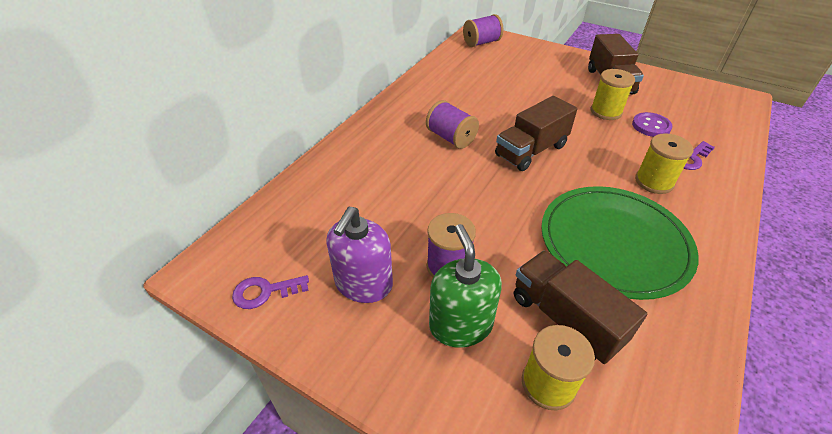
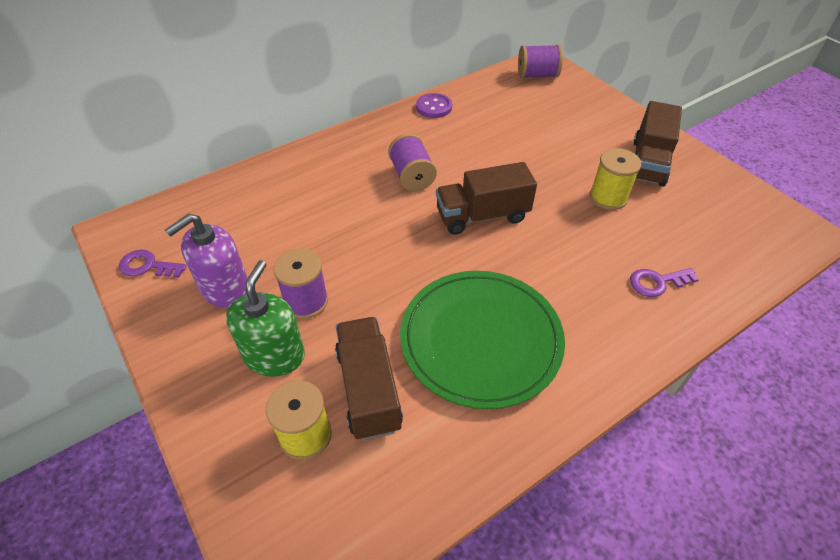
camera: 25 degrees right, 5 degrees up
purple button [632,112,672,137] -> purple button moved to [416,93,452,118]
yellow spool [635,134,694,194] -> none

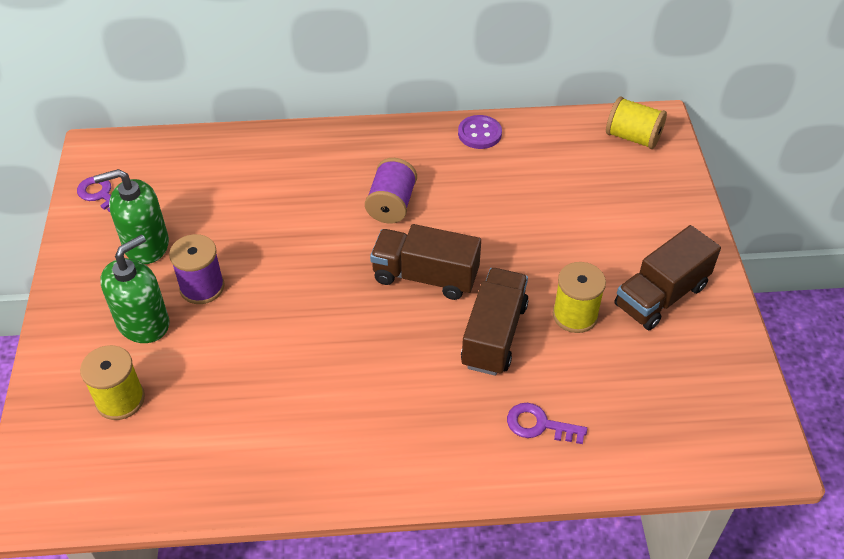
camera: 30 degrees right, 0 degrees up
purple soap dispenser [165,213,247,308] -> green soap dispenser [94,169,169,264]
brown truck [335,317,403,440] -> brown truck moved to [461,268,529,376]
green plate [400,271,565,409] -> none
purple spool [518,45,563,78] -> yellow spool [606,97,667,149]

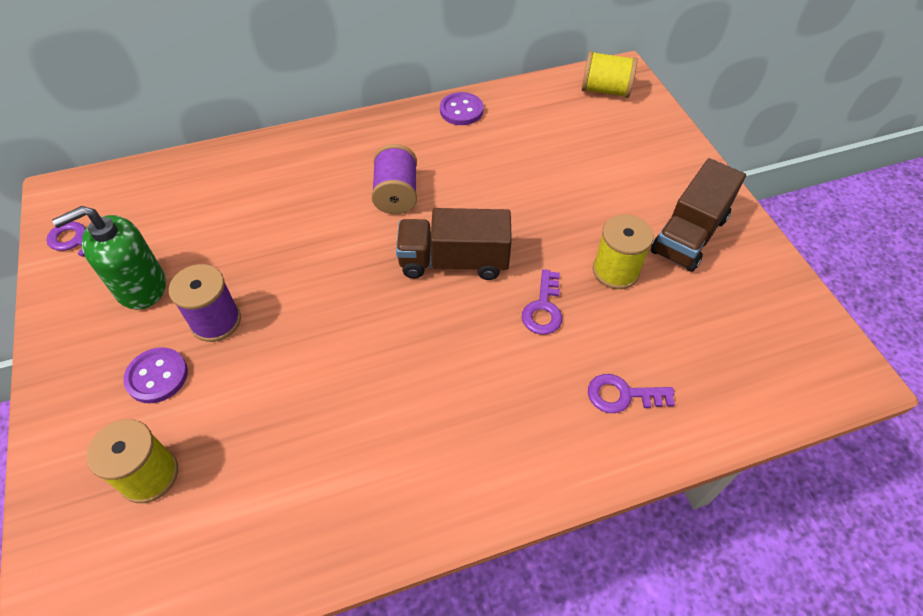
camera: 15 degrees left, 5 degrees up
green soap dispenser [100,234,169,343] -> purple button [123,347,188,403]
brown truck [461,268,529,376] -> purple key [522,269,562,335]

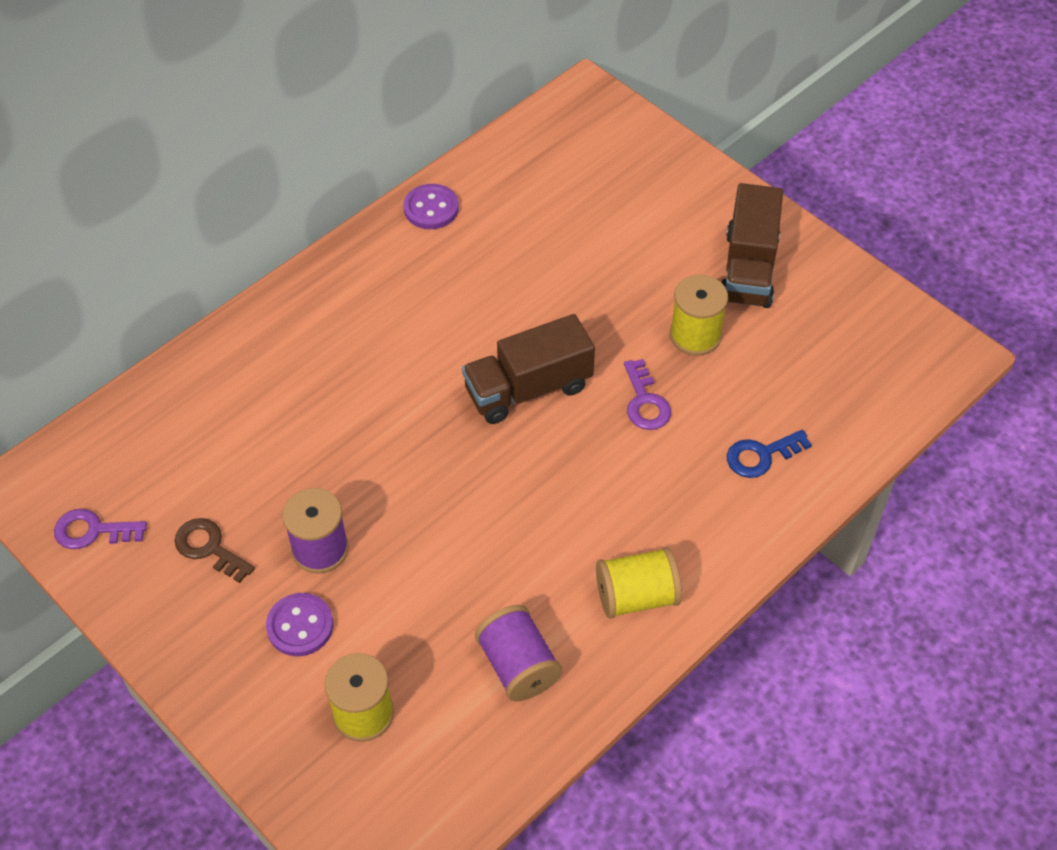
camera: 25 degrees left, 0 degrees up
green soap dispenser [52,206,166,310] -> brown key [175,518,255,583]
purple spool [371,144,417,214] -> purple spool moved to [475,605,562,701]
yellow spool [582,51,638,98] -> yellow spool moved to [596,547,682,619]
purple key [588,374,675,413] -> blue key [727,430,812,478]

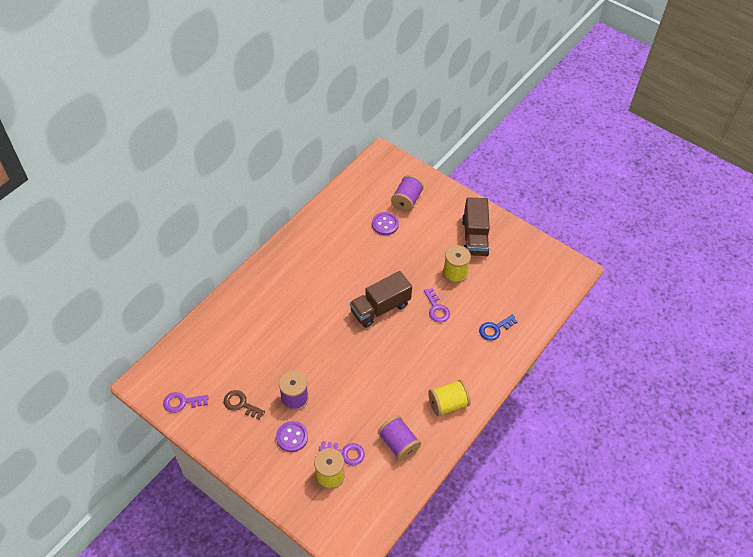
camera: 10 degrees left, 0 degrees up
purple button [403,184,459,229] -> purple button moved to [372,212,399,235]
none -> purple key [319,441,365,465]
none -> purple spool [391,175,424,212]

